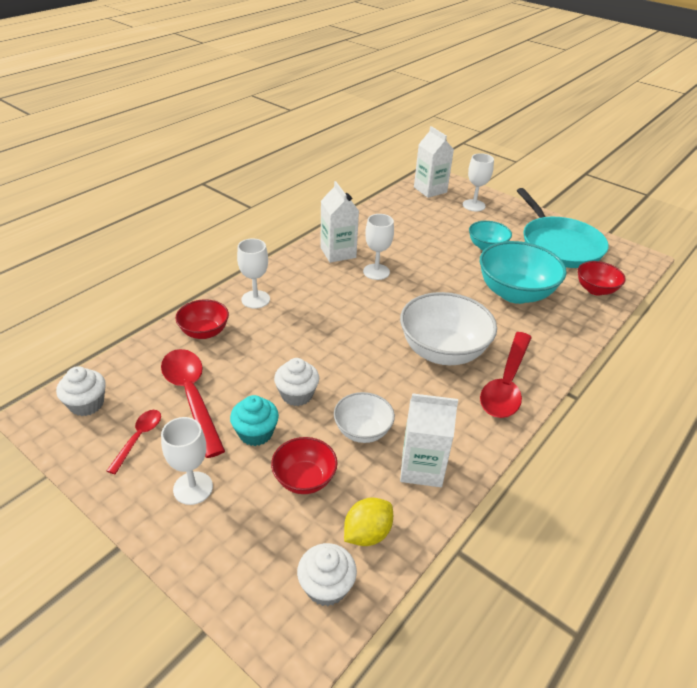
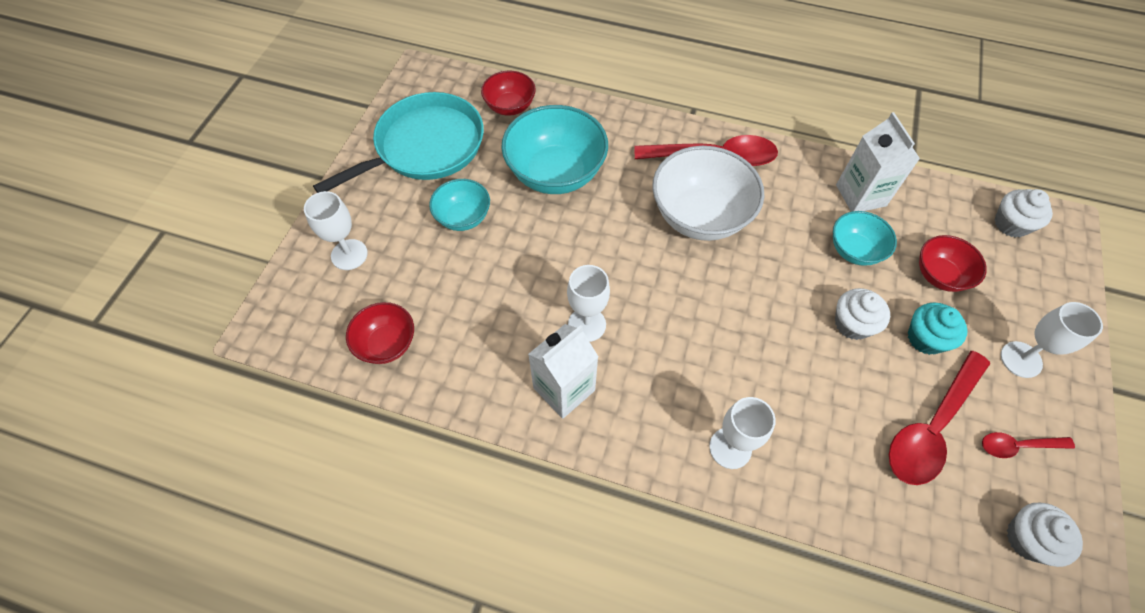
camera: 110 degrees left, 20 degrees up
red bowl [175,299,229,339] -> red bowl moved to [346,302,414,364]
white bowl [334,392,395,443] -> turquoise bowl [833,211,897,266]
yellow lemon [344,497,393,546] -> none
white carton [414,126,454,198] -> none

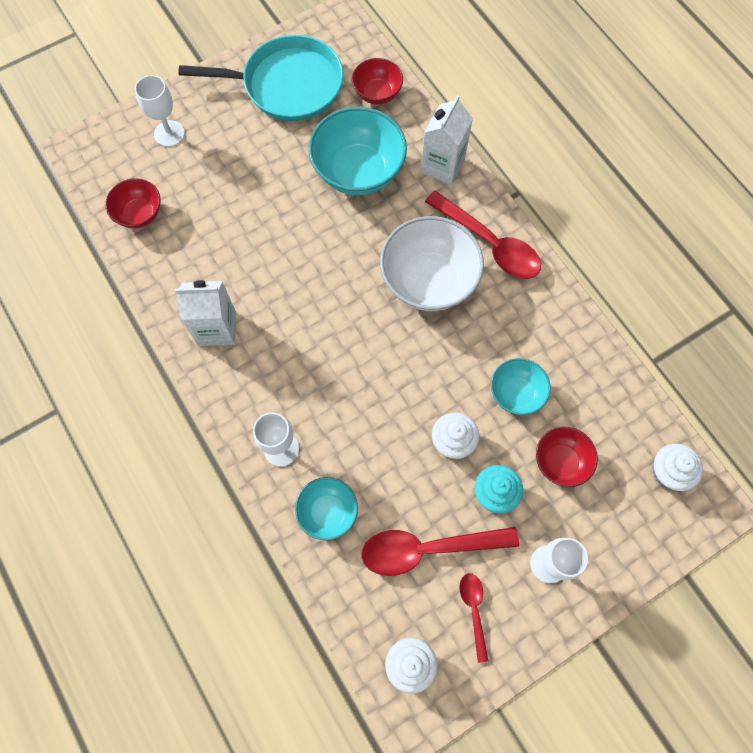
camera: 40 degrees right, 10 degrees up
turquoise bowl [429,179,490,231] -> turquoise bowl moved to [295,477,358,540]
white goblet [567,265,610,342] -> none
white carton [836,112,920,212] -> white carton moved to [420,95,473,185]
red spoon [982,432,1075,458] -> red spoon turned 45 degrees clockwise [459,573,488,663]

